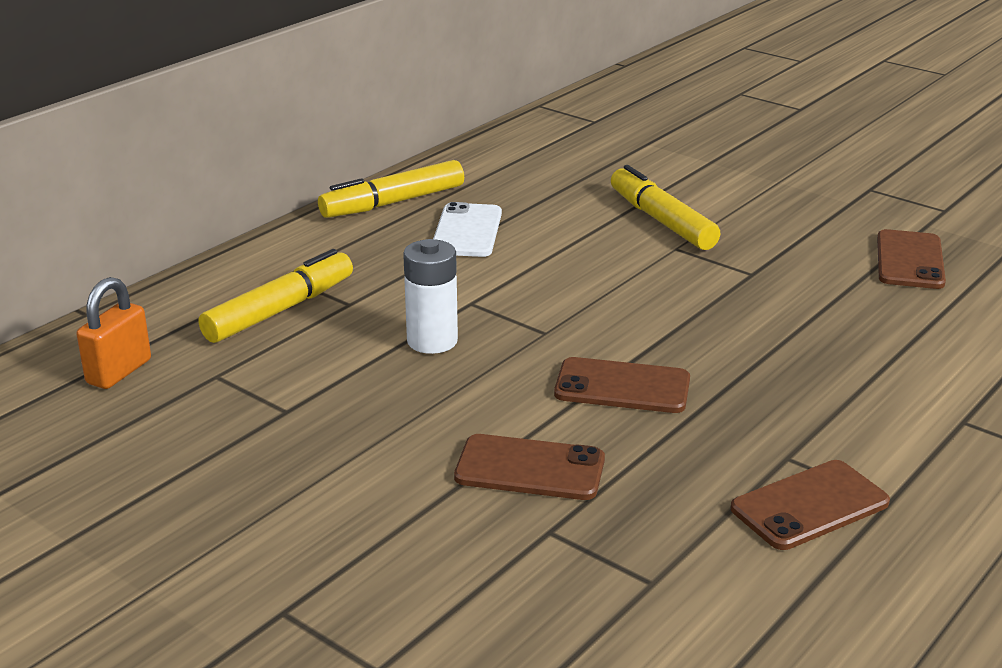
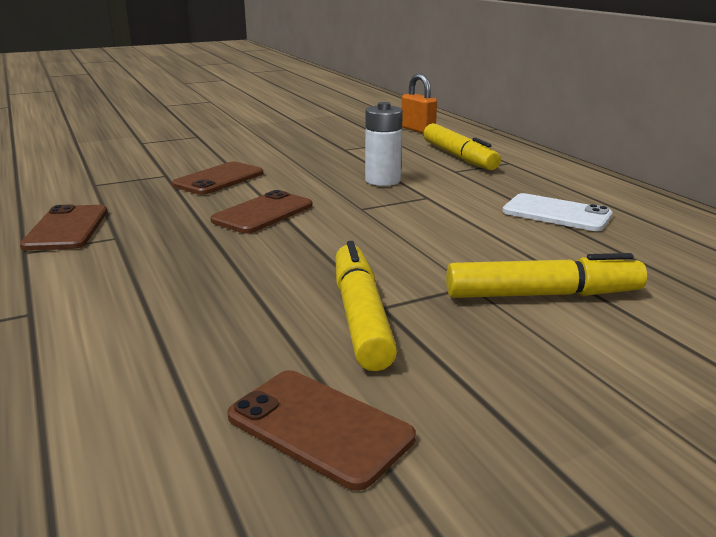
camera: 115 degrees right, 5 degrees down
yellow marker [318,160,464,218] -> yellow marker moved to [335,241,397,371]

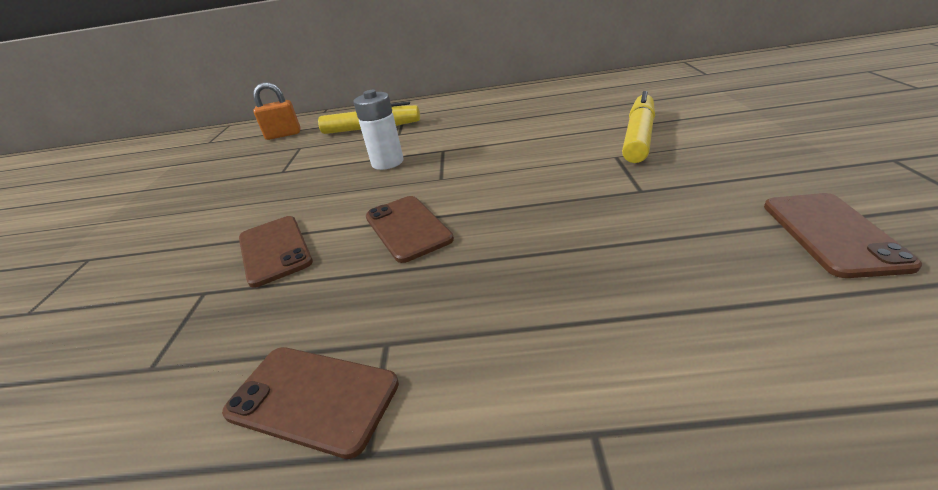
camera: 60 degrees left, 10 degrees up
brown phone [227,370,416,491] -> brown phone turned 60 degrees counterclockwise [764,193,922,278]
yellow marker [335,241,397,371] -> none
white phone [502,193,613,231] -> none

